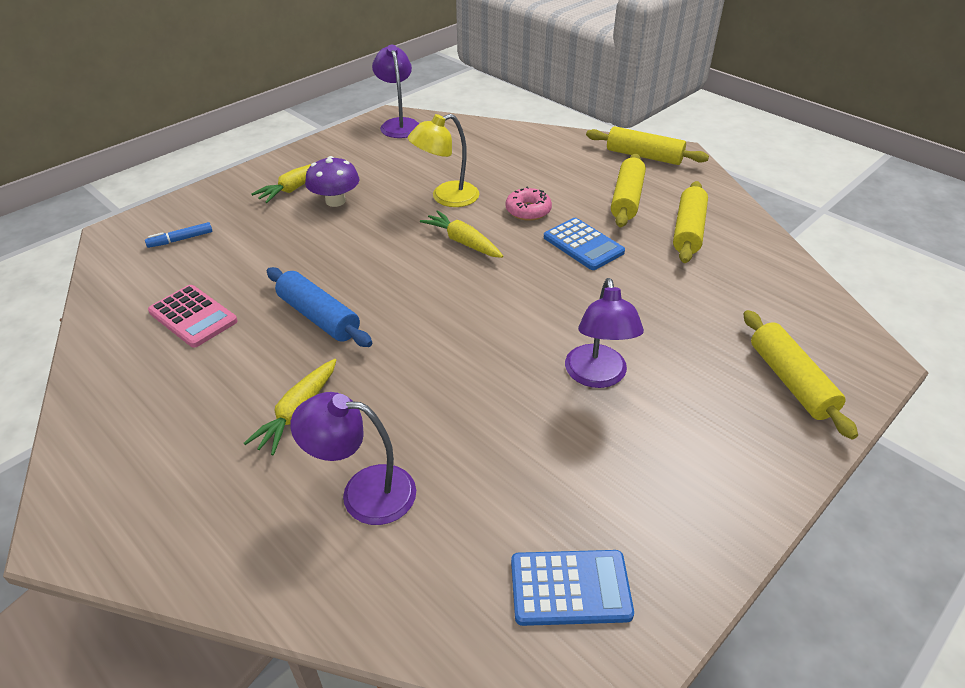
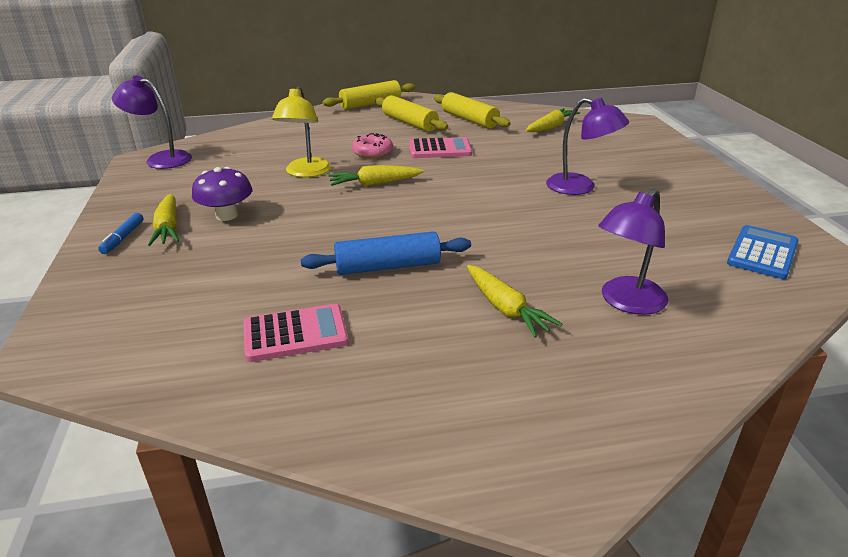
camera: 55 degrees left, 10 degrees down
blue marker [145,222,212,248] -> blue marker moved to [98,213,143,254]
blue calculator [544,218,625,270] -> pink calculator [409,137,472,158]
yellow rolling pin [743,310,858,439] -> none
none -> yellow carrot [526,108,580,132]

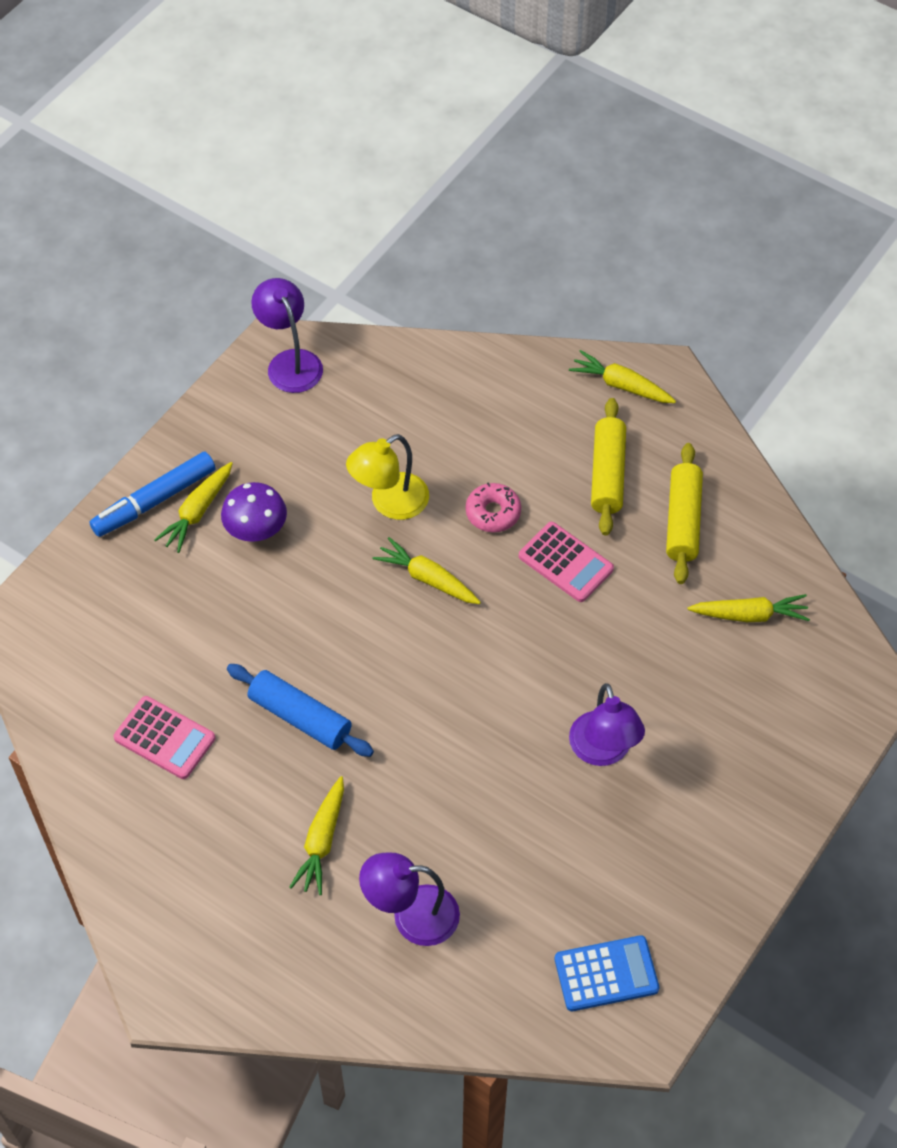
camera: 45 degrees right, 25 degrees up
blue marker [98,213,143,254] -> blue marker [89,451,216,537], size x1.91
yellow rolling pin [322,80,415,110] -> yellow carrot [569,350,676,403]

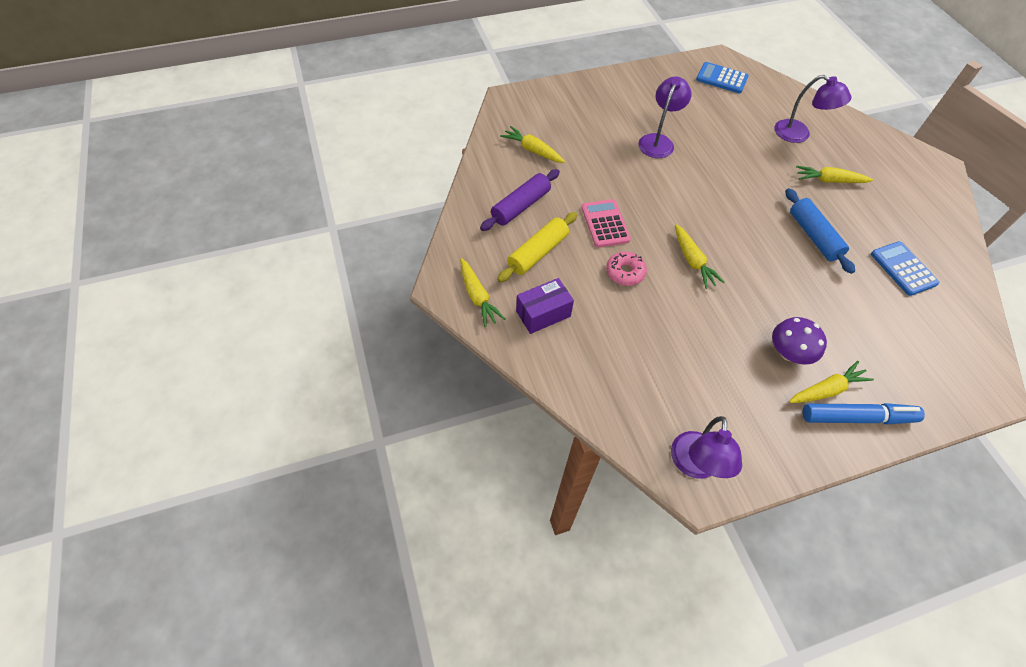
camera: 145 degrees left, 0 degrees up
pink calculator [114,696,215,779] -> blue calculator [871,241,939,296]
yellow carrot [289,776,344,895] -> yellow carrot turned 135 degrees counterclockwise [796,166,874,183]
yellow lamp [346,434,429,520] -> none
yellow rolling pin [666,443,703,584] -> purple rolling pin [480,169,560,231]
none -> purple box [516,278,574,334]

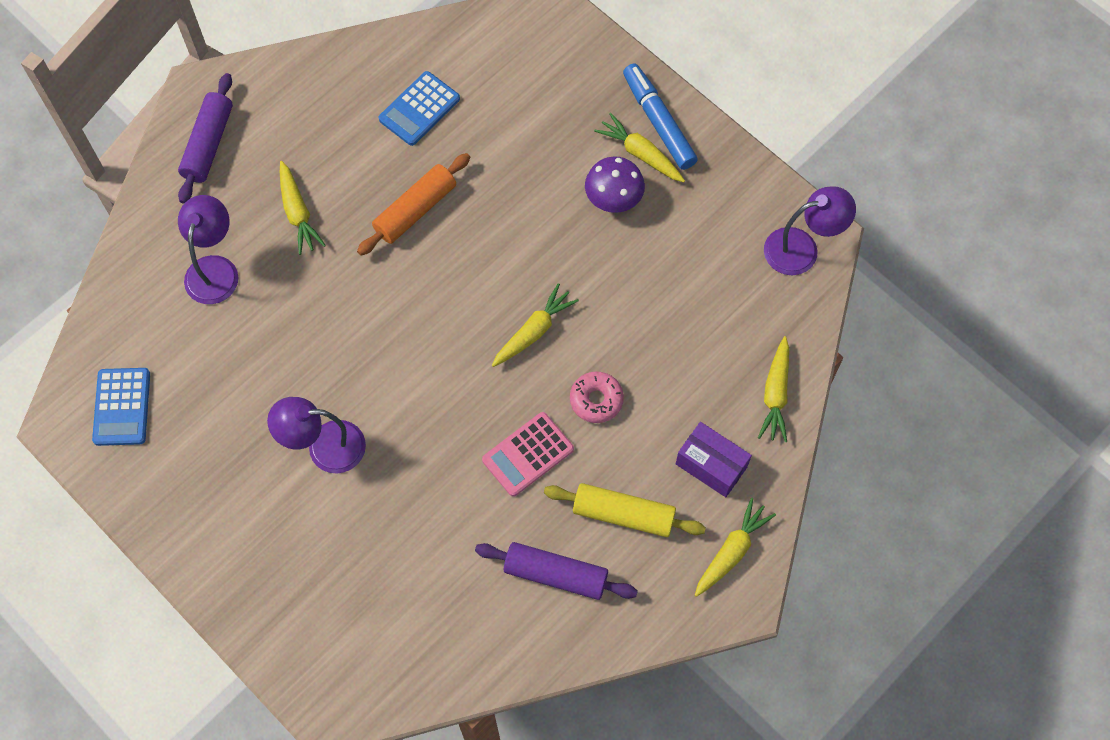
camera: 115 degrees left, 10 degrees up
yellow carrot [500,126,565,163] -> yellow carrot moved to [758,336,789,442]
blue rolling pin [785,188,855,274] -> orange rolling pin [357,153,470,255]
none -> purple rolling pin [178,73,233,204]

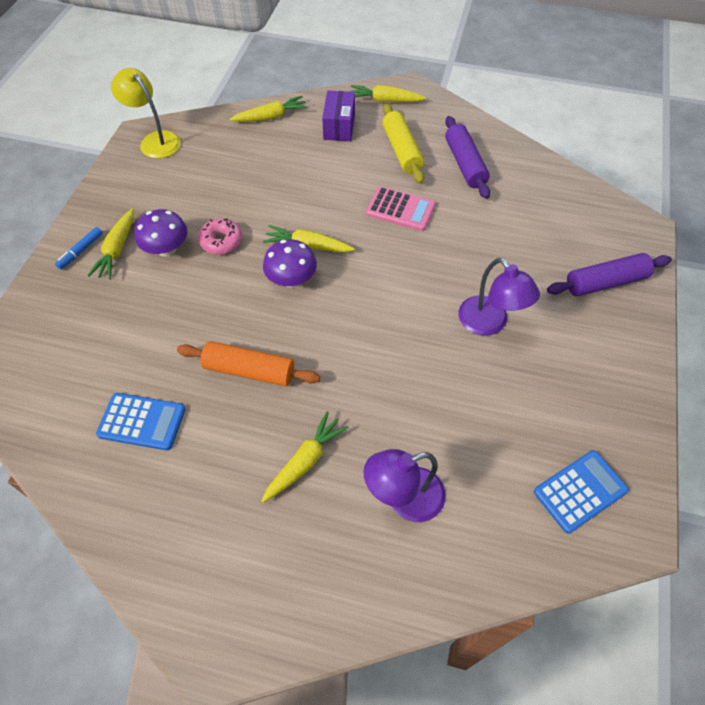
camera: 120 degrees left, 10 degrees down
purple rolling pin [178,73,233,204] -> purple rolling pin moved to [547,253,672,296]
pink donut [570,371,624,423] -> pink donut moved to [198,218,242,255]
blue marker [623,64,698,170] -> blue marker [55,227,103,270], size x0.52
purple lamp [764,186,856,275] -> yellow lamp [111,68,181,159]
none -> purple mushroom [263,239,317,288]

